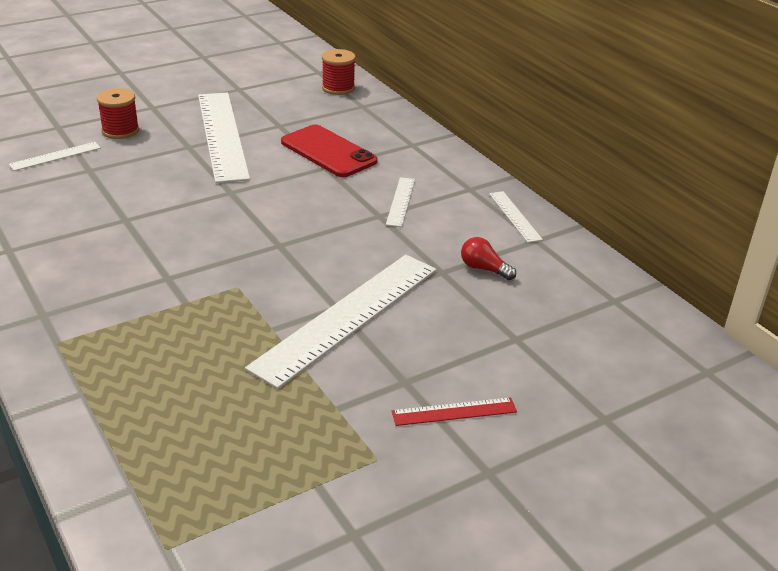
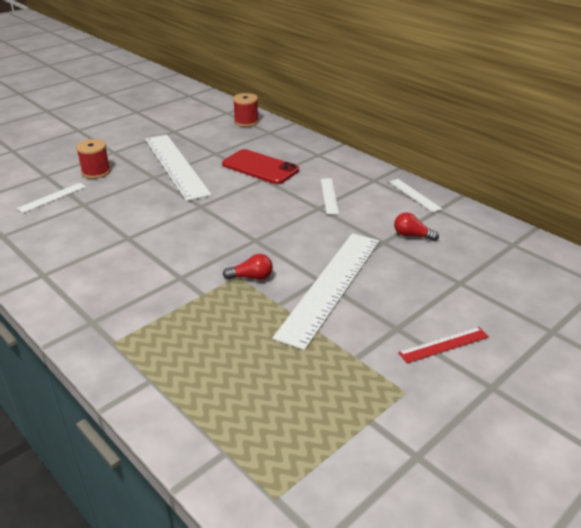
camera: 10 degrees left, 0 degrees up
none -> red light bulb [223,254,273,280]

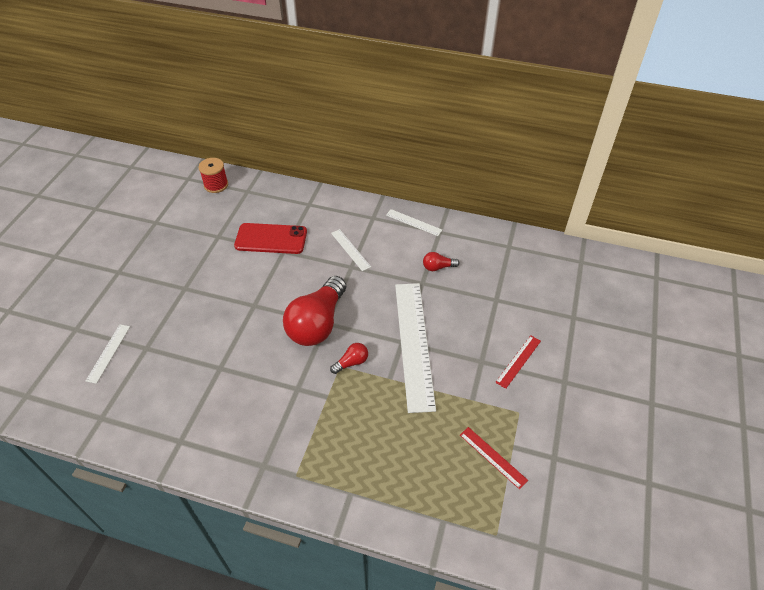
camera: 30 degrees left, 15 degrees up
red spool [76,139,111,179] -> none
white ruler [145,135,212,201] -> none
none -> red light bulb [283,276,346,346]
none -> red ruler [460,427,528,489]

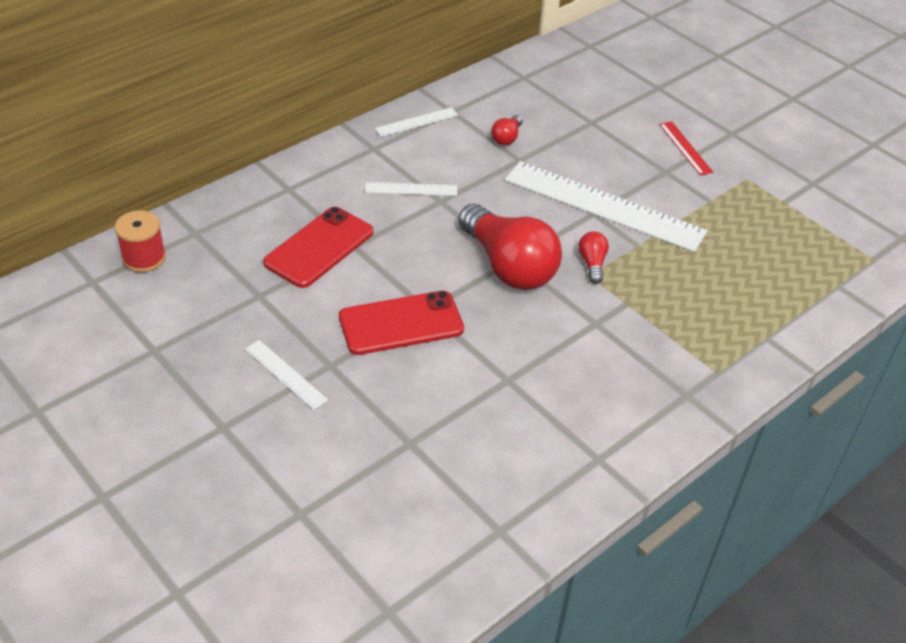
camera: 60 degrees left, 5 degrees down
white ruler [86,324,130,384] -> white ruler moved to [245,340,328,410]
red ruler [460,427,528,489] -> none
none -> red phone [339,291,464,355]

